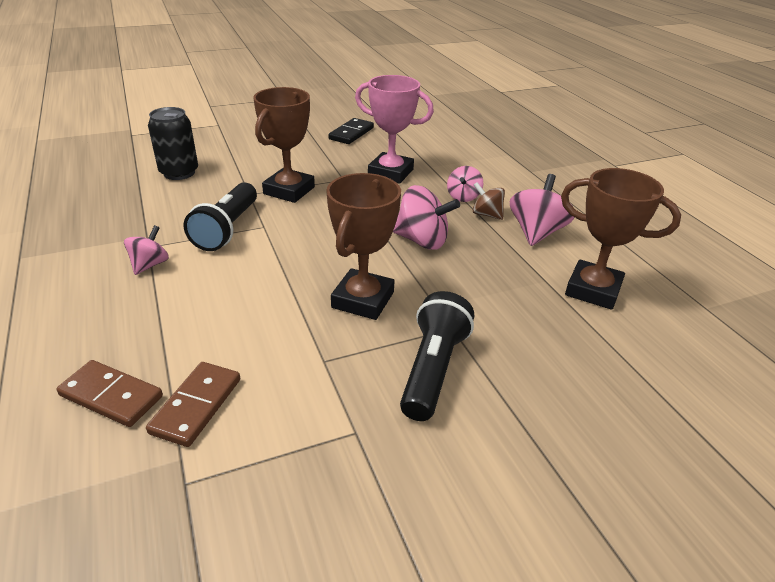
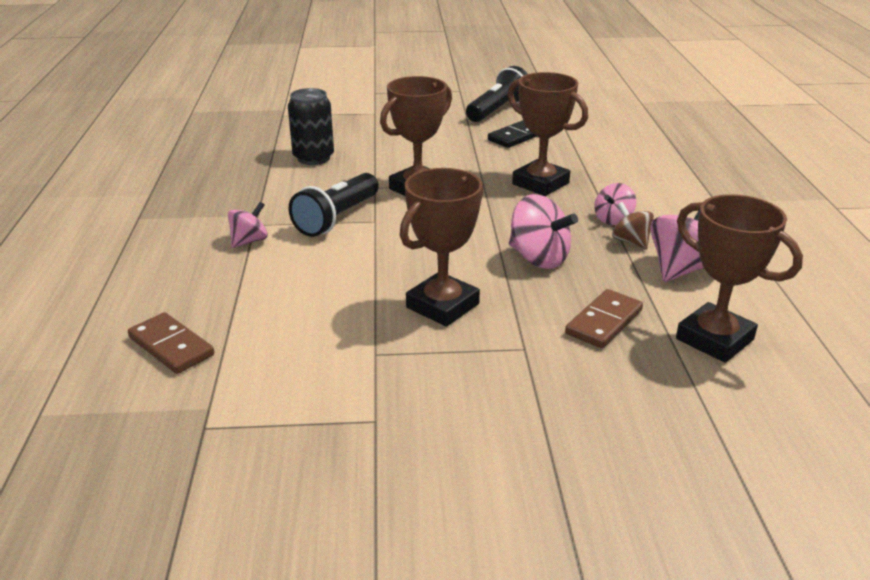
camera: 20 degrees right, 5 degrees down
brown domino [146,362,240,447] -> brown domino moved to [565,289,643,348]
pink trophy [355,75,434,184] -> brown trophy [508,72,588,196]
black flashlight [400,291,474,421] -> black flashlight moved to [466,66,527,122]

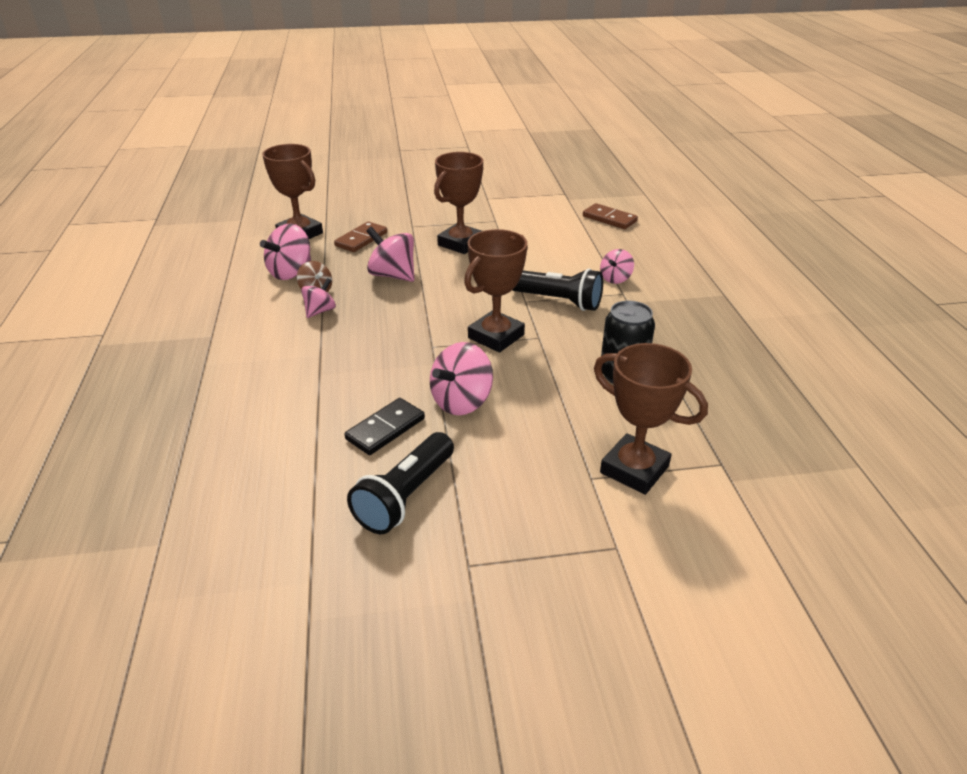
camera: 175 degrees right, 5 degrees up
black flashlight [289,173,378,237] -> black flashlight turned 90 degrees clockwise [512,268,603,311]
brown trophy [508,72,588,196] -> brown trophy moved to [594,343,708,495]
none -> pink spinning top [430,342,493,415]

